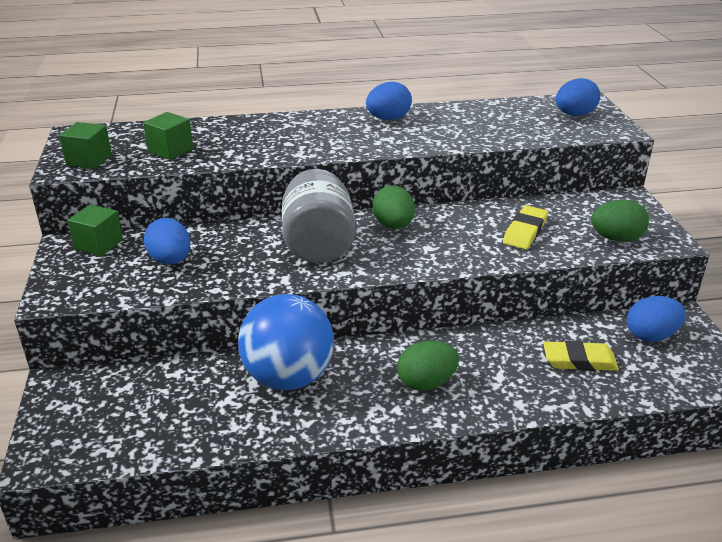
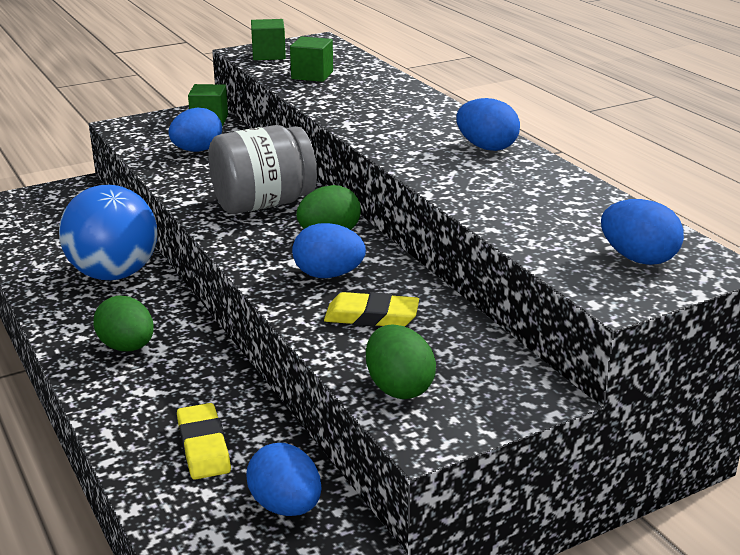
camera: 70 degrees right, 5 degrees down
none -> blue egg [292,223,366,278]

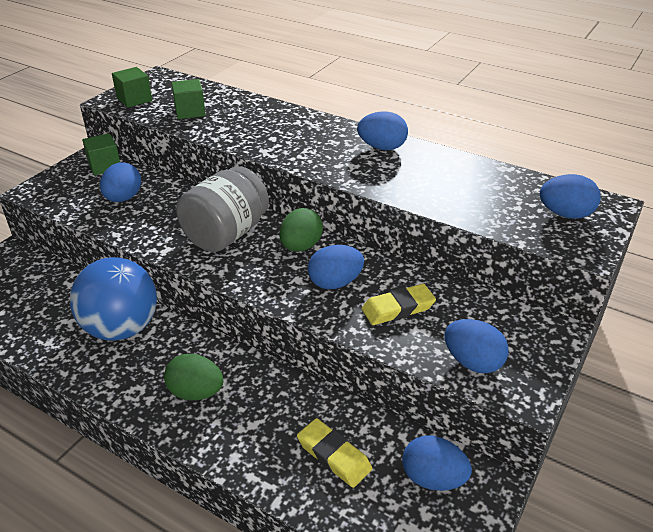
camera: 30 degrees left, 10 degrees up
green egg [366,324,436,399] -> blue egg [445,319,509,373]

